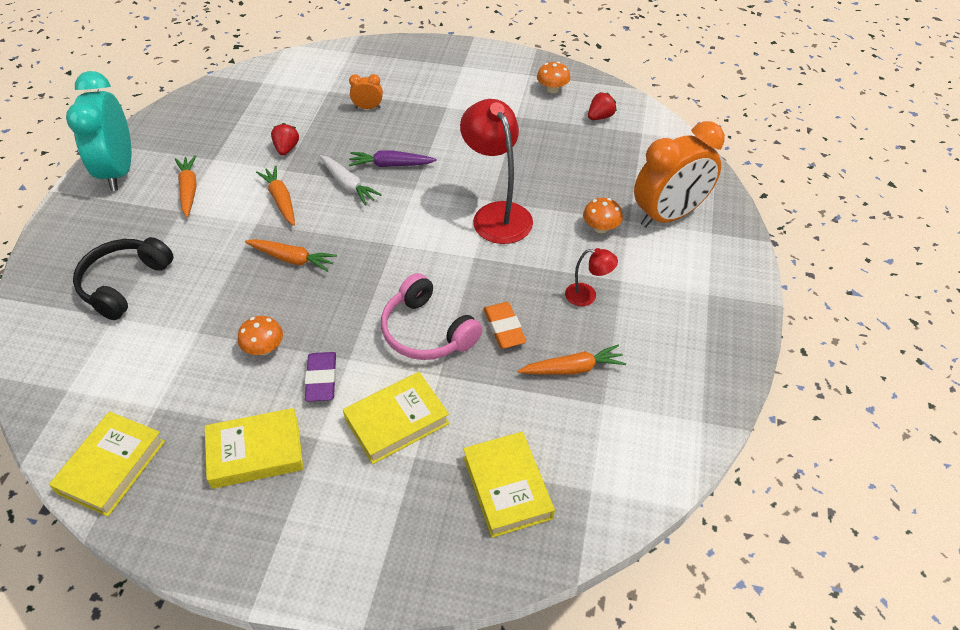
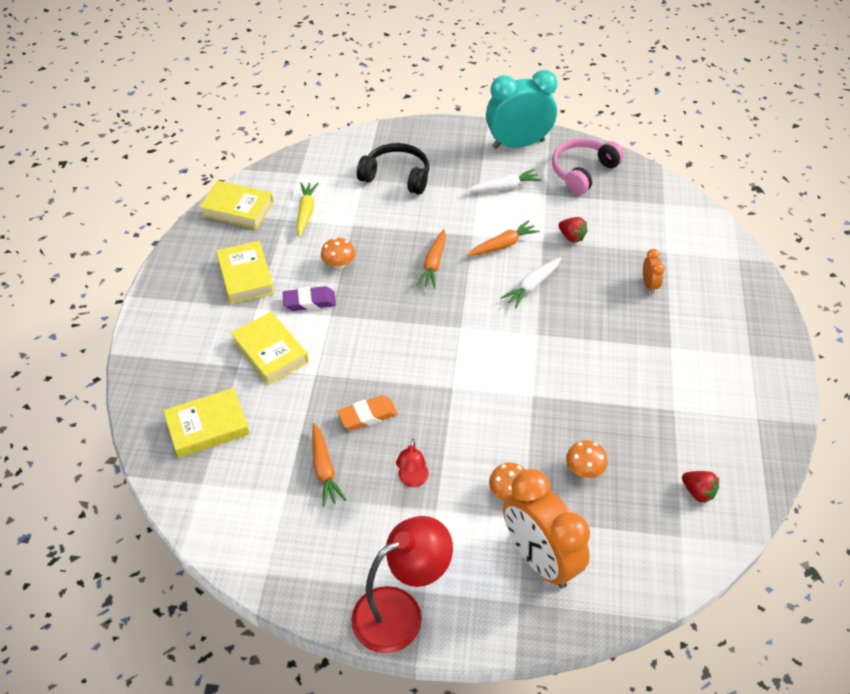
camera: 85 degrees right, 0 degrees up
orange carrot [175,155,197,217] -> white carrot [466,169,541,192]
red strawberry [271,123,299,155] -> red strawberry turned 45 degrees clockwise [559,217,588,243]
purple carrot [349,151,437,167] -> none
pink headphones [381,273,482,360] -> pink headphones moved to [552,138,624,195]
red lamp [460,99,533,244] -> red lamp moved to [351,516,453,653]
orange mushroom [537,62,571,93] -> orange mushroom moved to [566,440,608,478]
none -> yellow carrot [296,182,319,237]

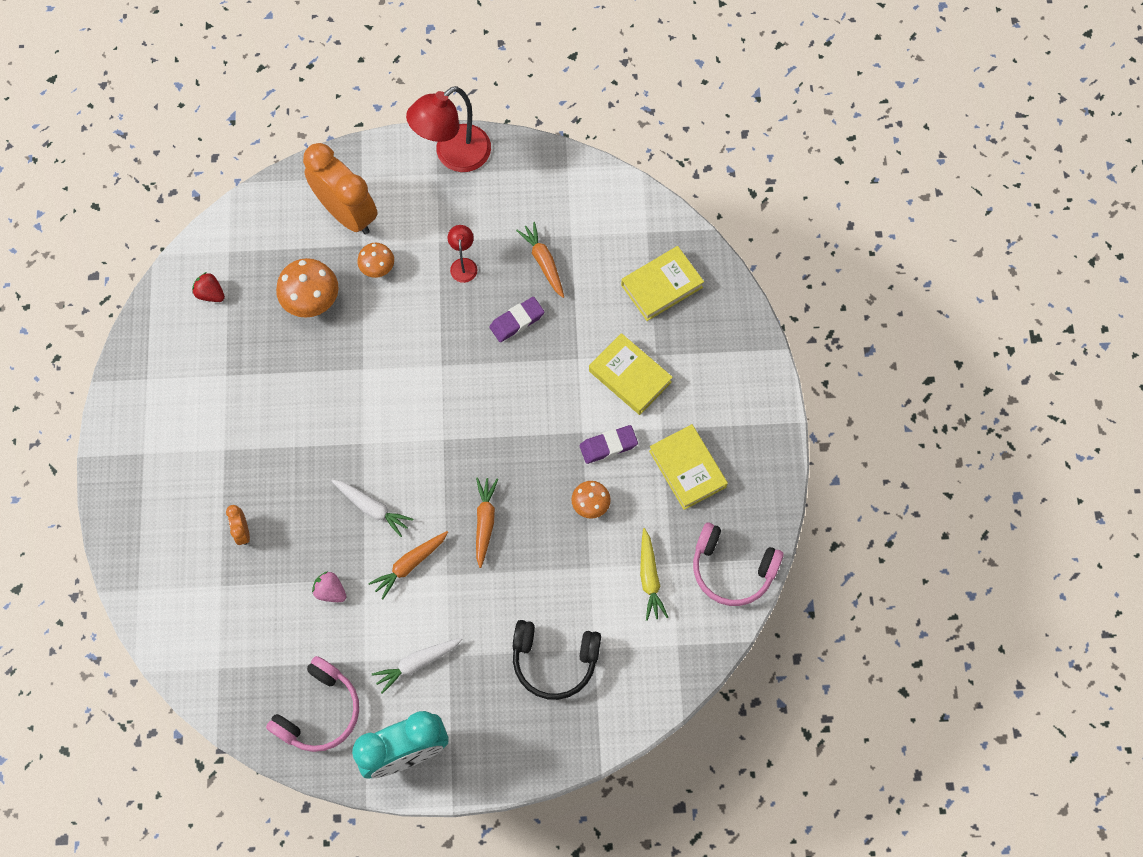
camera: 170 degrees right, 20 degrees up
yellow book [199,181,274,229] -> pink headphones [693,523,783,606]
orange eraser [337,395,398,430] -> purple eraser [489,297,544,342]
white carrot [501,257,561,308] -> white carrot turned 90 degrees clockwise [331,480,413,537]
red strawberry [559,217,588,243] -> pink strawberry [312,571,347,602]
orange mushroom [566,440,608,478] -> orange mushroom [276,258,339,318], size x1.66

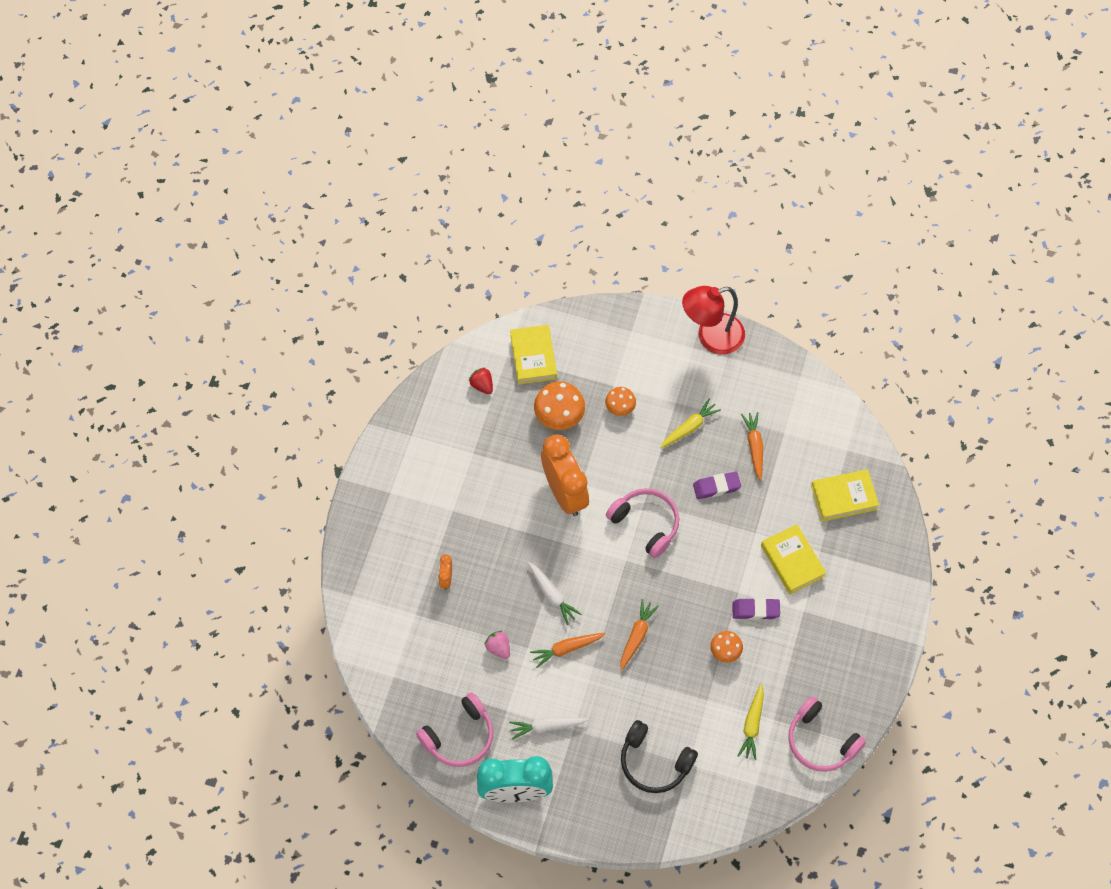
camera: 20 degrees right, 5 degrees down
orange clock [303,143,378,235] -> orange clock moved to [541,435,589,516]
red lamp [448,225,478,283] -> yellow carrot [660,398,721,448]
yellow book [649,424,728,510] -> yellow book moved to [510,325,557,385]
none -> pink headphones [606,488,679,558]

